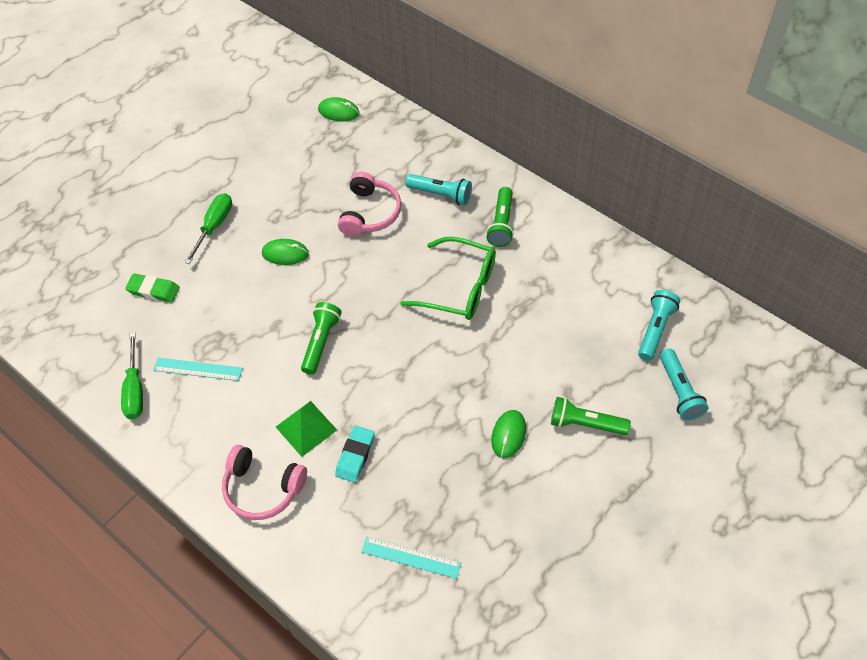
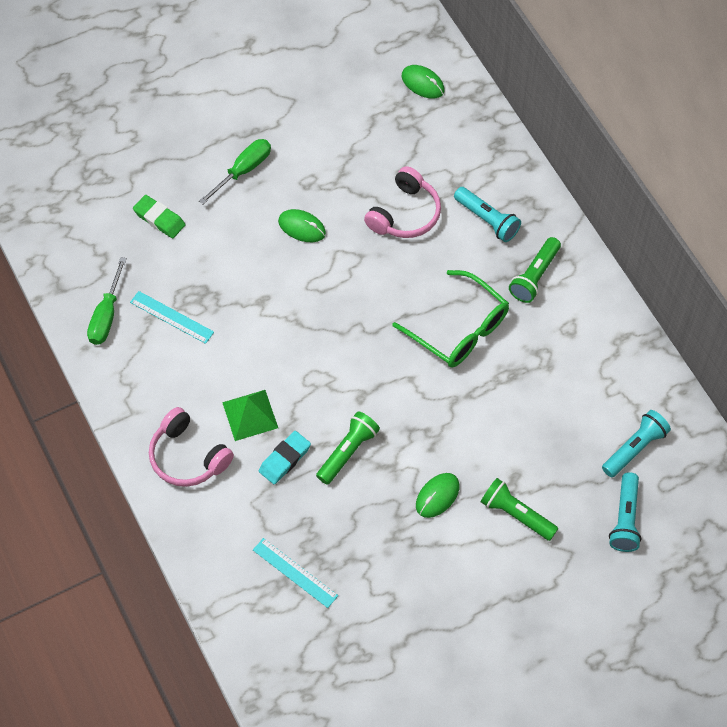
camera: 20 degrees right, 5 degrees up
green flashlight [301,302,342,375] -> green flashlight moved to [316,411,380,485]

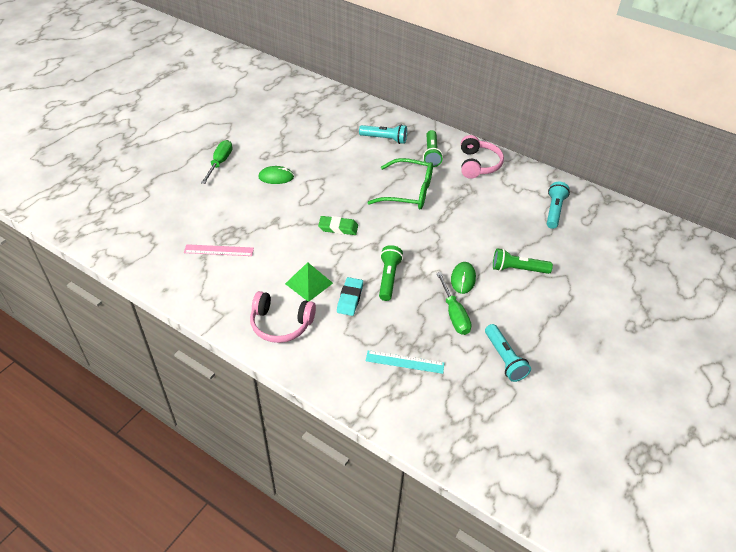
camera: 30 degrees left, 15 degrees down
green screwdriver [87,257,127,345] -> green screwdriver moved to [436,272,472,335]
turquoise ruler [130,291,214,344] -> pink ruler [184,244,254,256]
green eraser [133,195,185,238] -> green eraser moved to [318,216,358,235]
pink headphones [364,166,441,238] -> pink headphones moved to [461,135,504,179]
green mouse [402,65,445,99] -> none
turquoise flashlight [609,472,641,552] -> turquoise flashlight moved to [485,324,531,382]

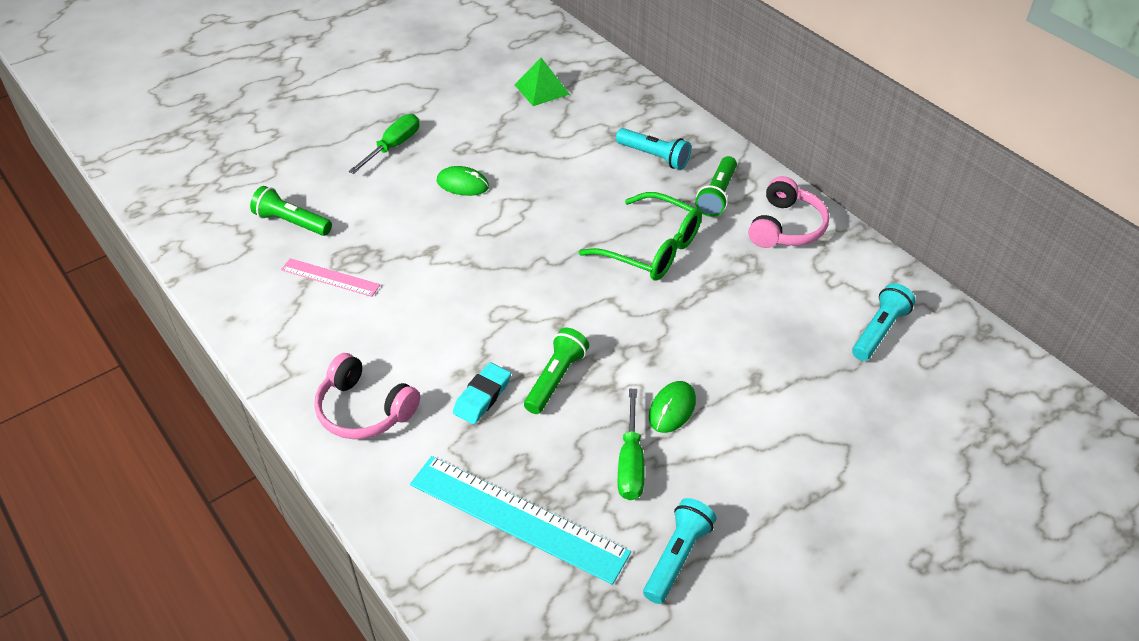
camera: 20 degrees right, 0 degrees up
green pyramid [285,262,333,302] -> green pyramid moved to [514,58,570,106]
green eraser [318,216,358,235] -> none
turquoise ruler [366,350,444,374] -> turquoise ruler [410,456,631,585], size x1.86
turquoise flashlight [485,324,531,382] -> turquoise flashlight turned 150 degrees counterclockwise [643,498,717,604]
green flashlight [493,248,553,274] -> green flashlight moved to [250,186,332,236]

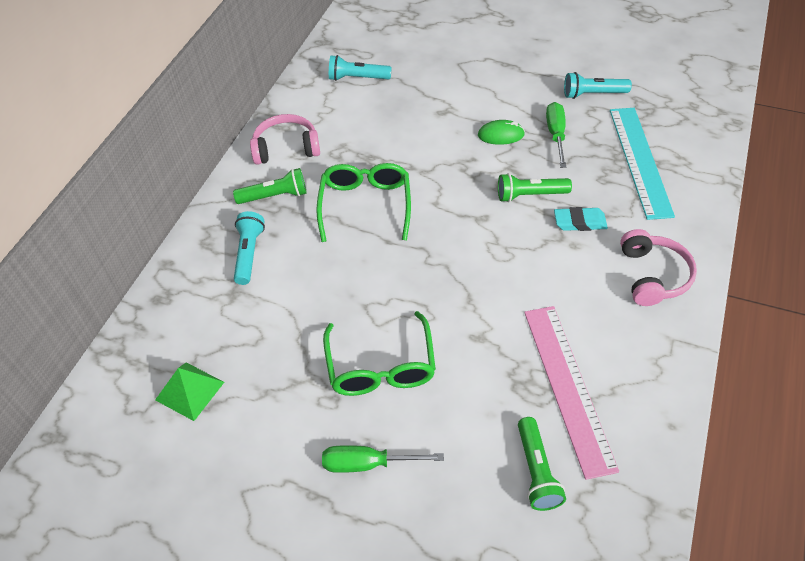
camera: 120 degrees left, 5 degrees up
pink ruler [281,258,380,297] -> pink ruler [524,306,619,480], size x1.86
green mouse [437,166,489,196] -> green glasses [323,311,436,396]
green screwdriver [618,389,645,500] -> green screwdriver turned 60 degrees counterclockwise [546,102,566,168]

